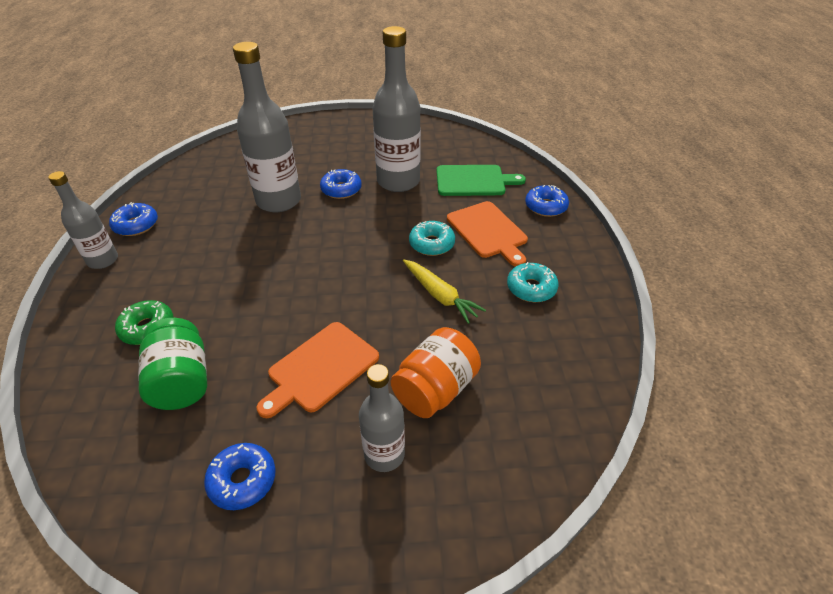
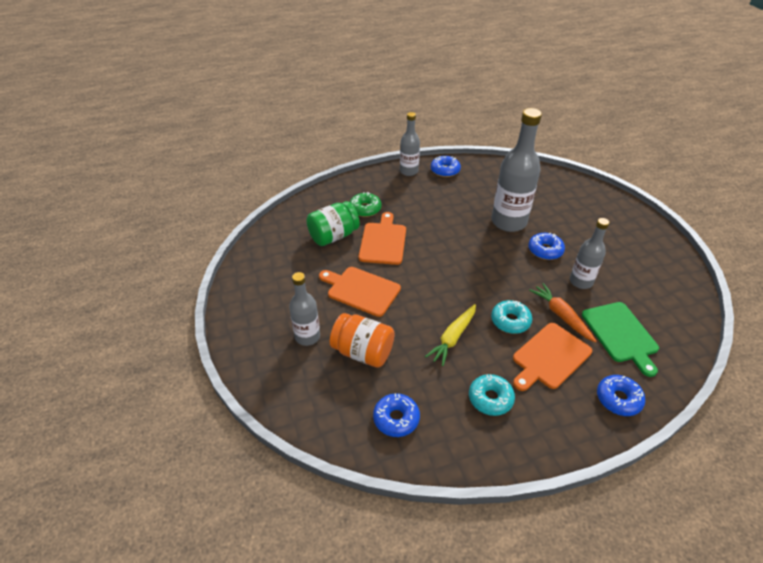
camera: 75 degrees right, 0 degrees up
blue donut [204,443,276,510] -> blue donut moved to [373,393,420,437]
grey bottle [372,26,421,192] -> grey bottle [570,218,610,289], size x0.58
none -> orange cutting board [359,212,406,265]
none -> orange carrot [529,283,597,342]

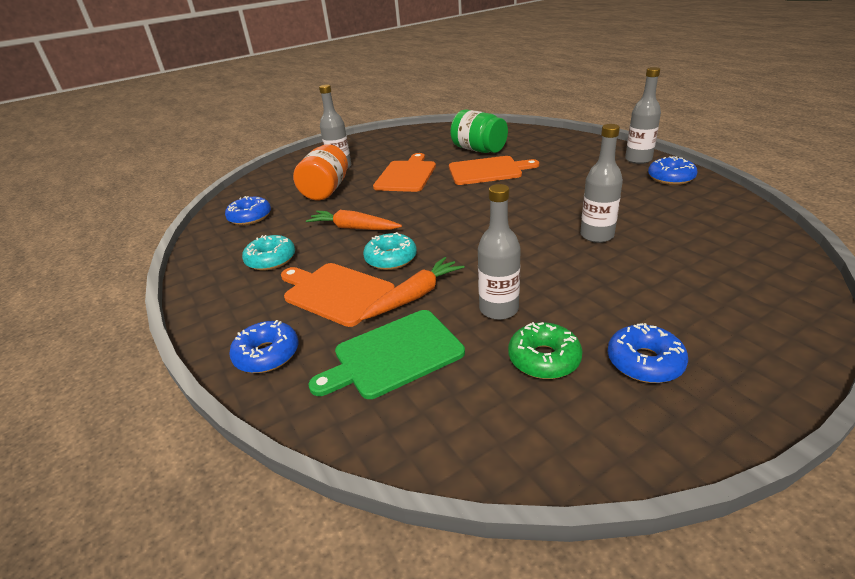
camera: 80 degrees right, 10 degrees down
green donut [350,192,382,217] -> green donut moved to [508,322,583,379]
yellow carrot [425,304,476,366] -> orange carrot [306,210,402,230]
grey bottle [492,108,542,232] -> grey bottle [580,124,623,243], size x0.58
blue donut [528,233,565,260] -> blue donut moved to [607,323,688,383]

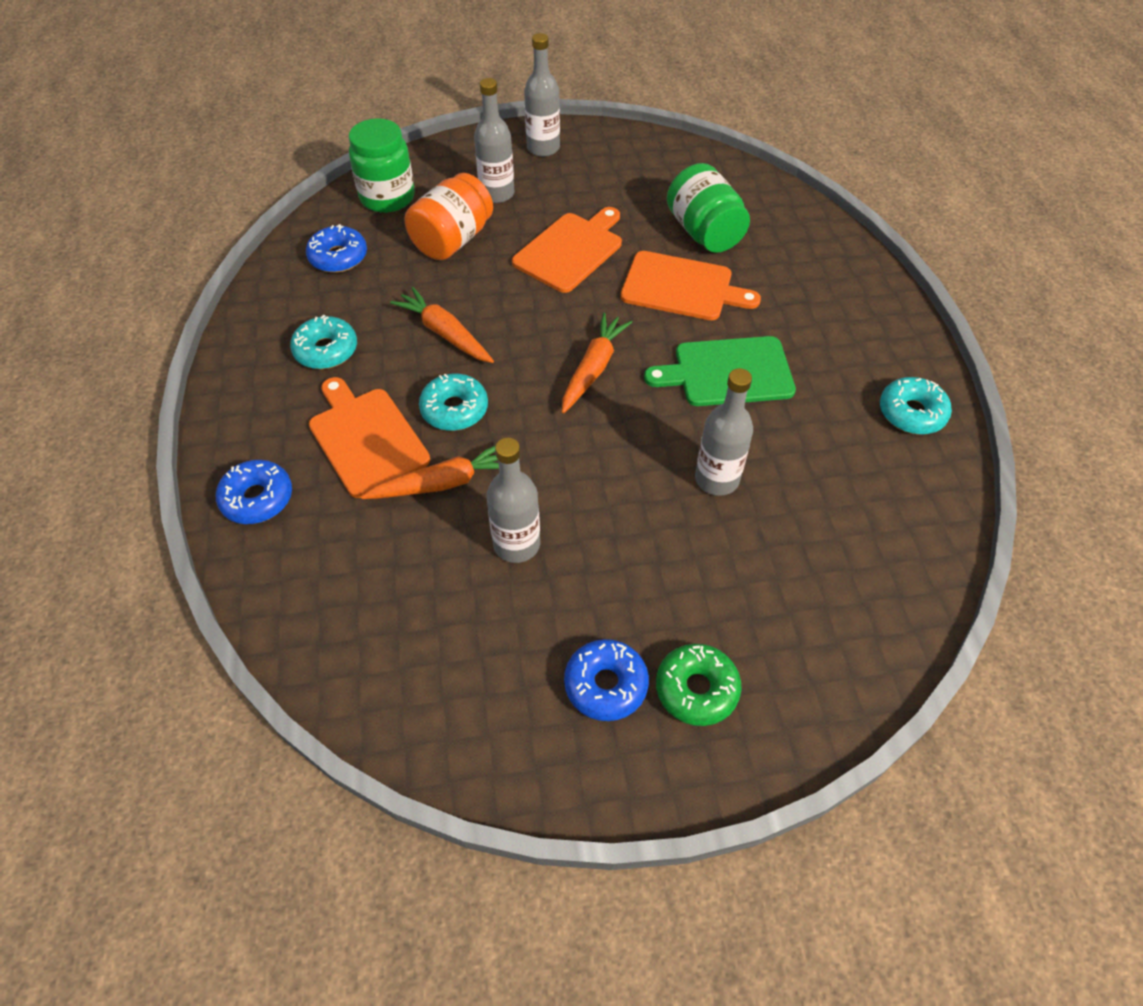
camera: 20 degrees right, 20 degrees up
green cutting board [308,310,465,399] -> green cutting board moved to [644,336,796,406]
green donut [508,322,583,379] -> green donut moved to [656,644,742,726]
grey bottle [625,67,661,164] -> grey bottle moved to [524,33,560,157]
blue donut [648,156,697,185] -> turquoise donut [880,377,952,435]
none -> green jar [349,118,415,213]
none -> orange carrot [562,313,632,414]

